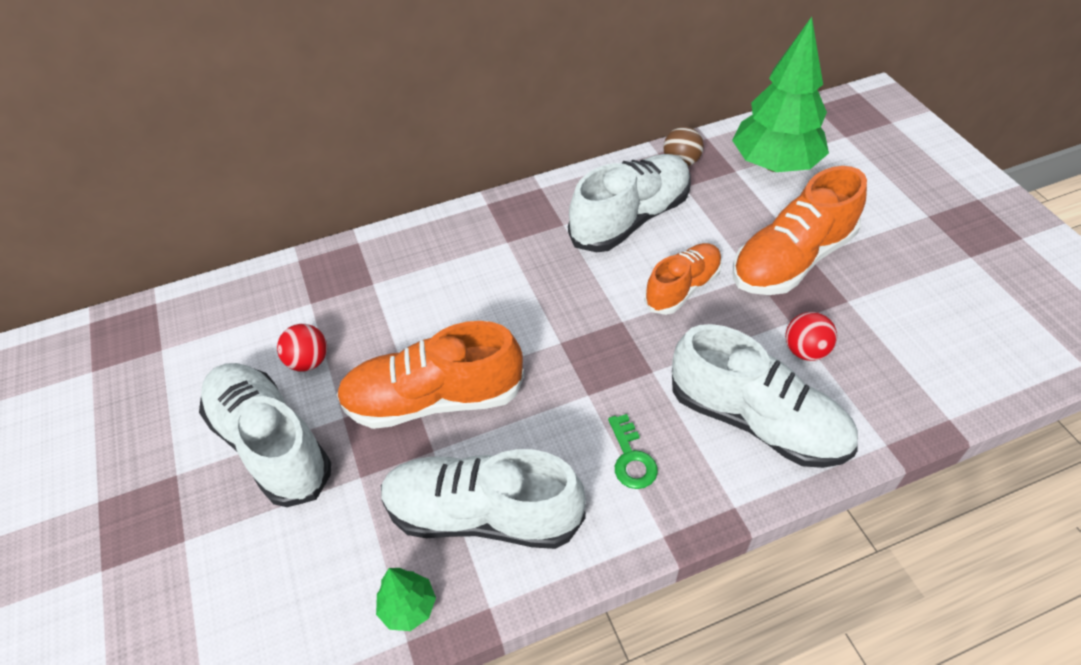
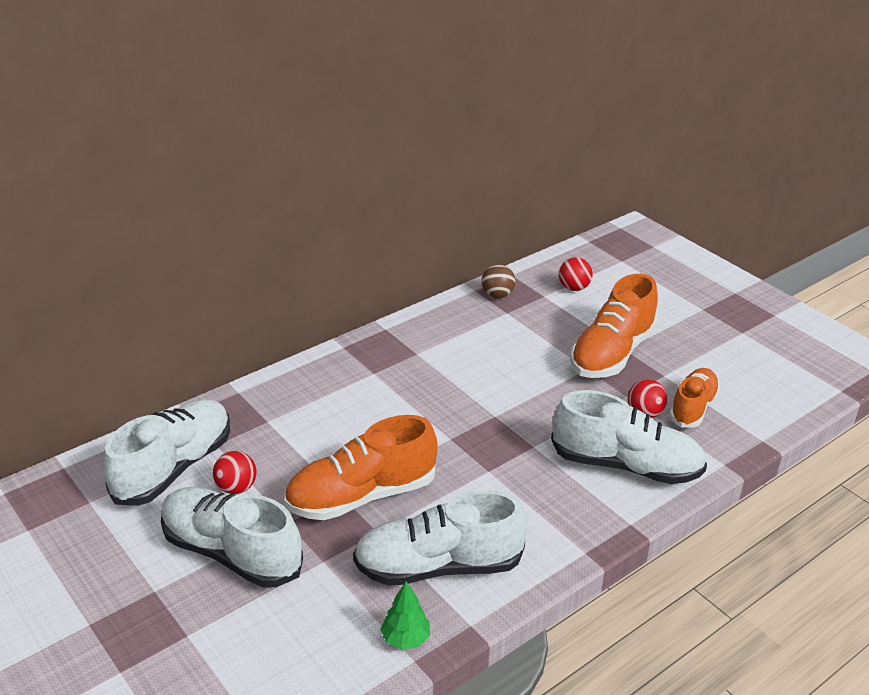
camera: 20 degrees left, 15 degrees down
white shoe [568,154,691,252] -> white shoe moved to [103,399,230,506]
green key [608,414,658,489] -> none
orange shoe [644,243,722,315] -> orange shoe moved to [669,368,720,427]
green tree [732,17,829,172] -> red ball [559,257,593,291]

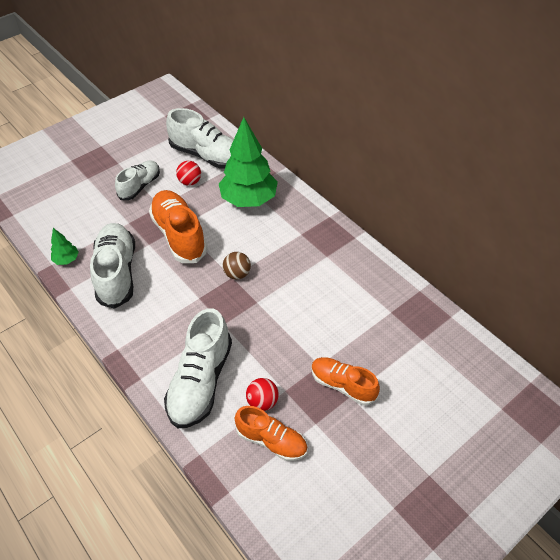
camera: 90 degrees right, 15 degrees up
white shoe [161,487,303,588] -> white shoe [115,160,160,200], size x0.63
brown ball [481,264,515,298] -> brown ball moved to [223,252,251,280]
red ball [559,257,593,291] -> none
orange shoe [570,274,658,378] -> orange shoe [311,357,380,405], size x0.63
none -> green tree [219,117,278,207]

